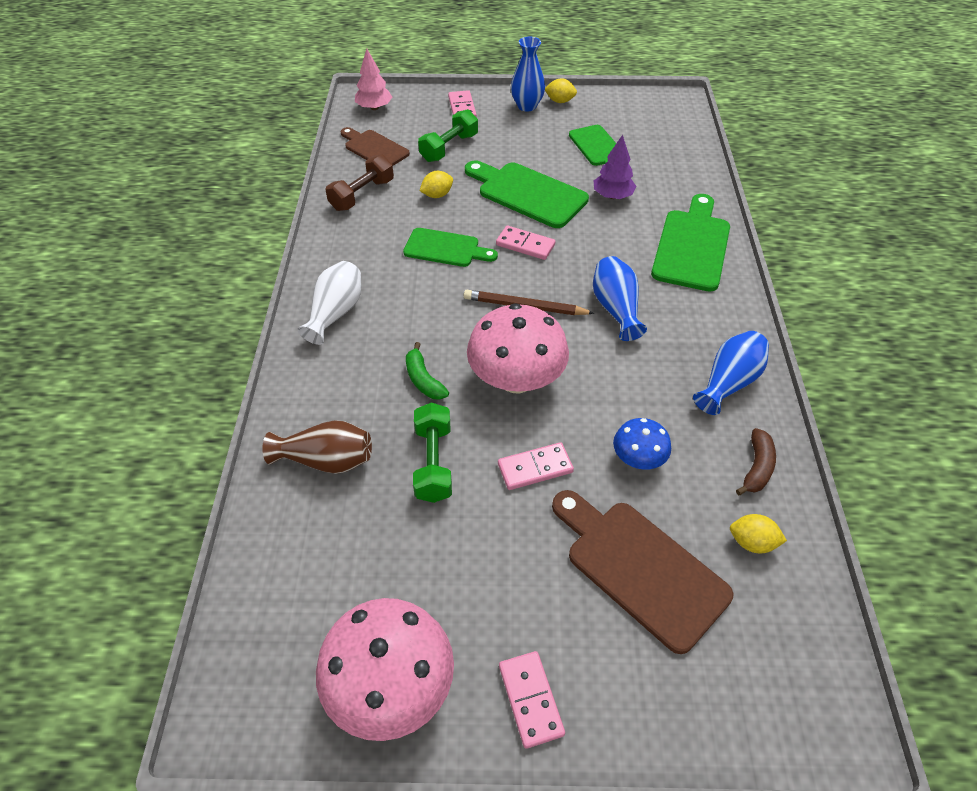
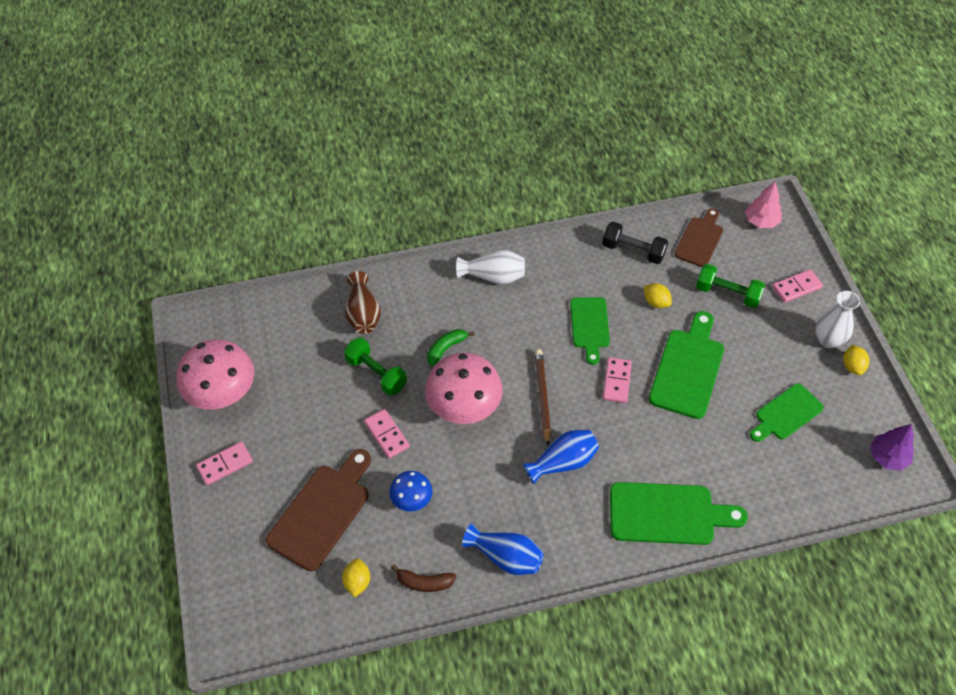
camera: 75 degrees right, 5 degrees up
brown dumbbell [325,154,394,211] -> black dumbbell [602,222,668,264]
green dumbbell [413,403,452,503] -> green dumbbell turned 60 degrees clockwise [344,337,407,396]
blue vase [511,37,545,112] -> white vase [815,291,860,348]
purple tree [594,135,636,199] -> purple tree moved to [870,424,914,471]

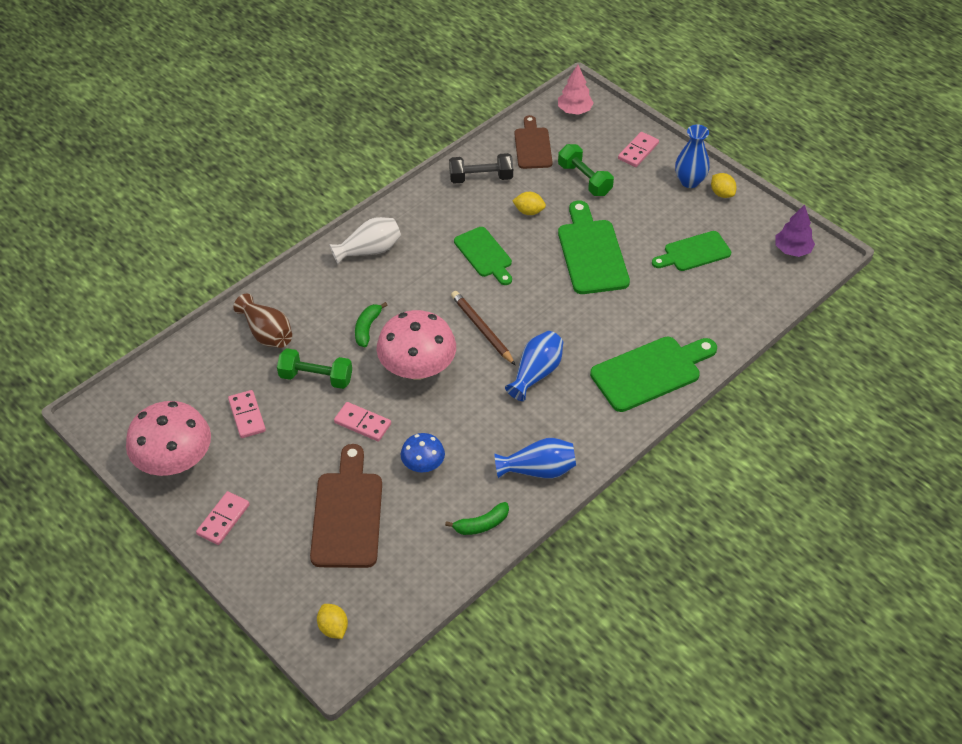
camera: 30 degrees left, 5 degrees down
yellow lemon [342,559,370,597] -> yellow lemon moved to [317,604,348,639]
brown banana [391,564,456,592] -> green banana [445,502,509,535]
pink domino [603,357,632,403] -> pink domino moved to [228,390,266,438]
green dumbbell [696,264,765,308] -> green dumbbell turned 60 degrees clockwise [558,144,614,196]
green cutting board [750,383,824,442] -> green cutting board turned 45 degrees clockwise [652,231,731,271]
white vase [815,291,860,348] -> blue vase [675,124,710,188]

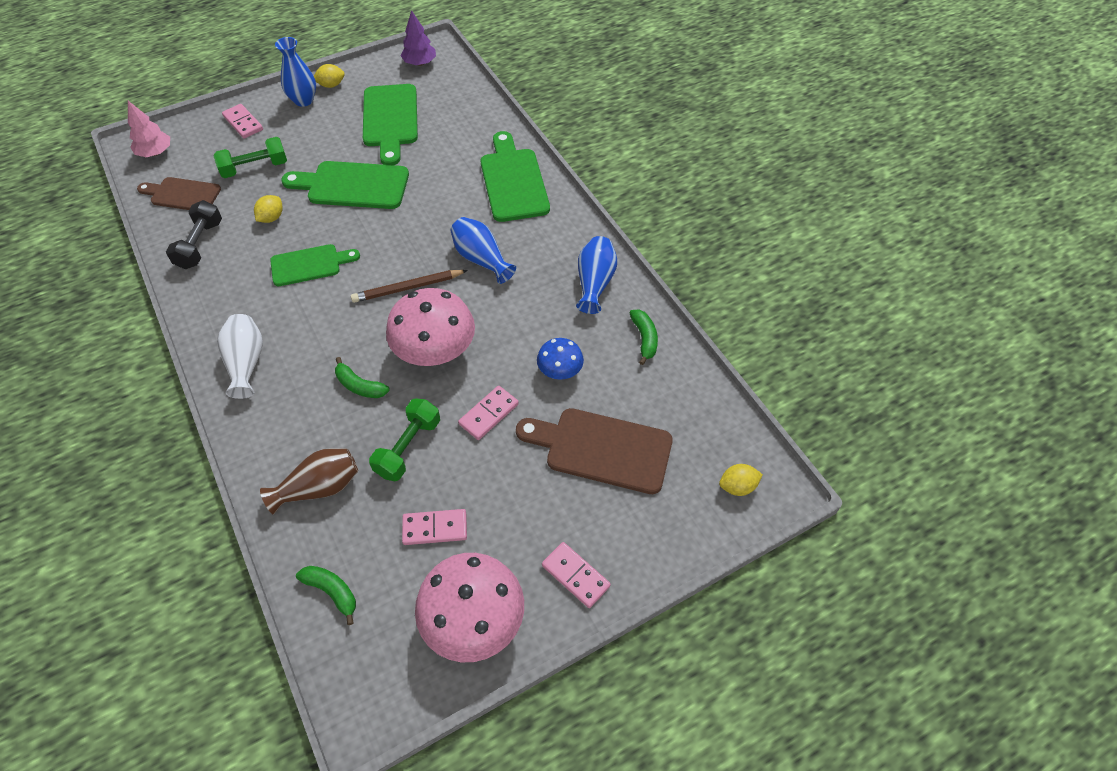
camera: 75 degrees left, 5 degrees up
green cutting board [652,231,731,271] -> green cutting board [363,84,418,165], size x1.53
none -> green banana [296,566,356,625]

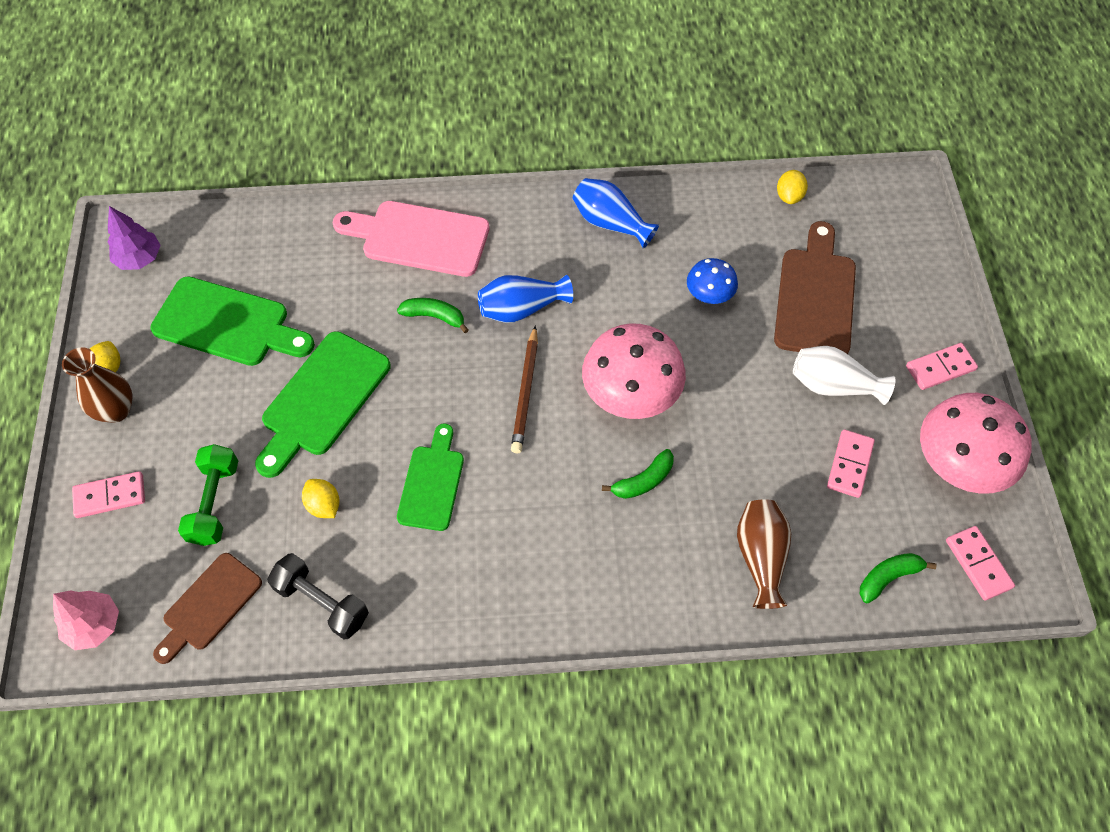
camera: 65 degrees left, 5 degrees up
white vase [217,314,263,399] -> white vase moved to [793,346,896,405]
blue vase [275,37,316,107] -> brown vase [62,347,133,423]
green dumbbell [369,399,440,481] -> none
pink domino [458,386,519,440] -> pink domino moved to [946,526,1015,601]
green cutting board [481,131,550,222] -> pink cutting board [333,201,490,277]
brown cutting board [516,408,673,494] -> brown cutting board turned 150 degrees clockwise [774,221,856,354]
green banana [630,309,658,365] -> green banana moved to [397,298,469,333]
yellow lemon [719,464,763,496] -> yellow lemon moved to [777,170,808,204]

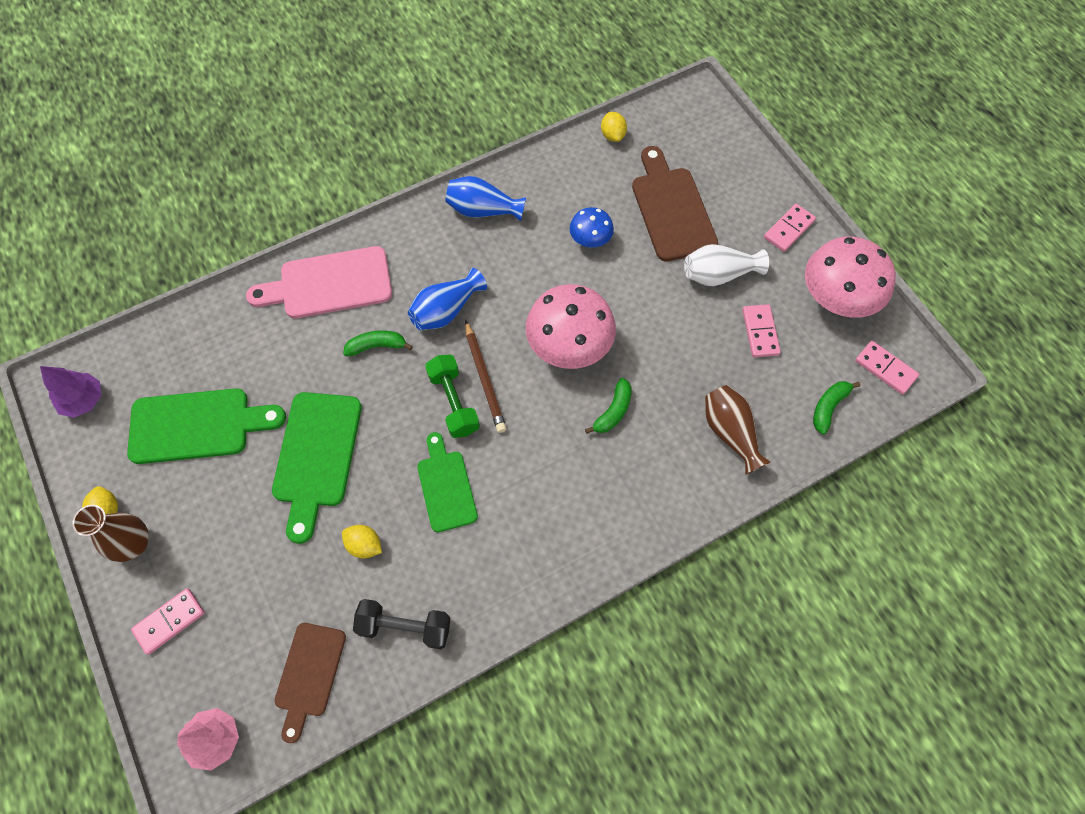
camera: 25 degrees left, 5 degrees up
green dumbbell [178,444,238,546] -> green dumbbell moved to [425,355,480,438]

